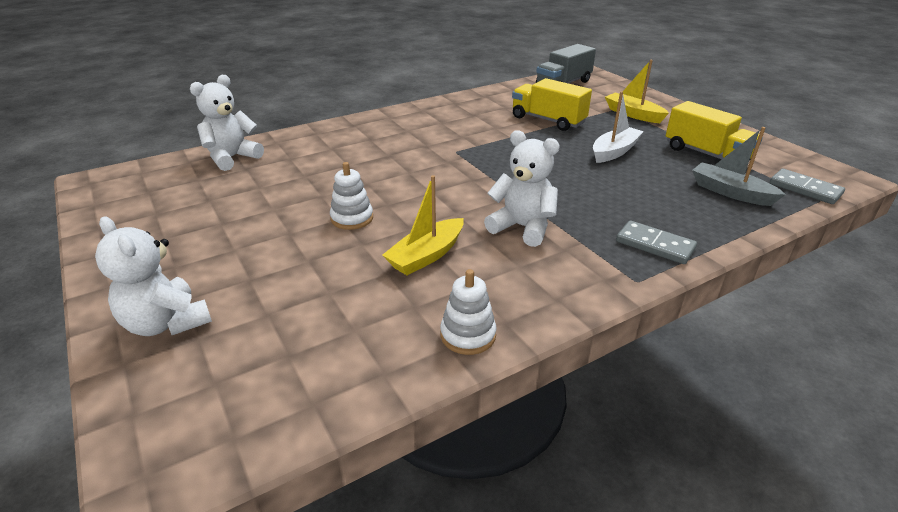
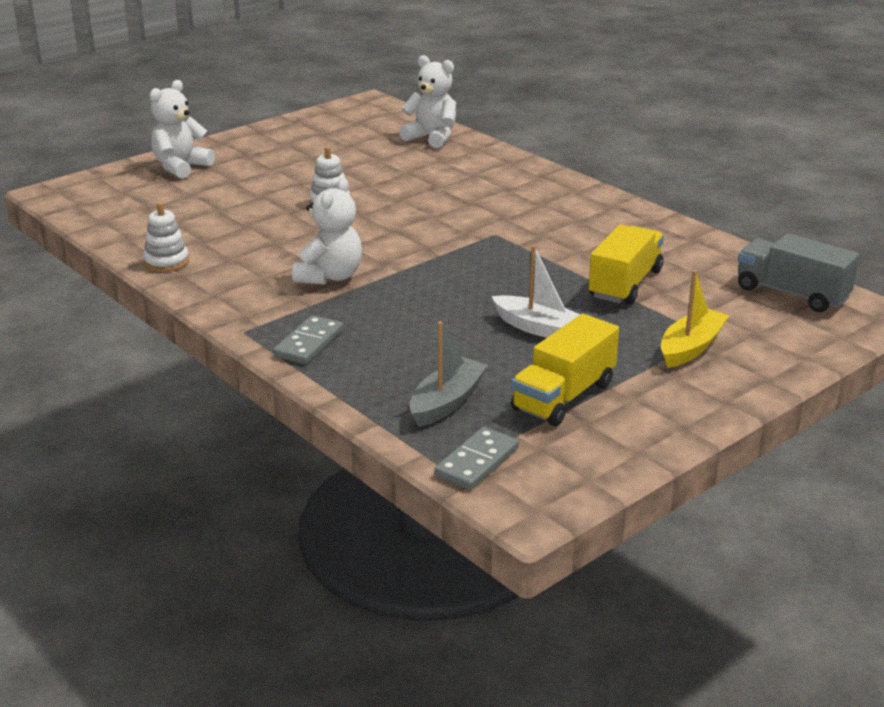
camera: 80 degrees right, 5 degrees down
yellow boat [382,175,464,275] -> none

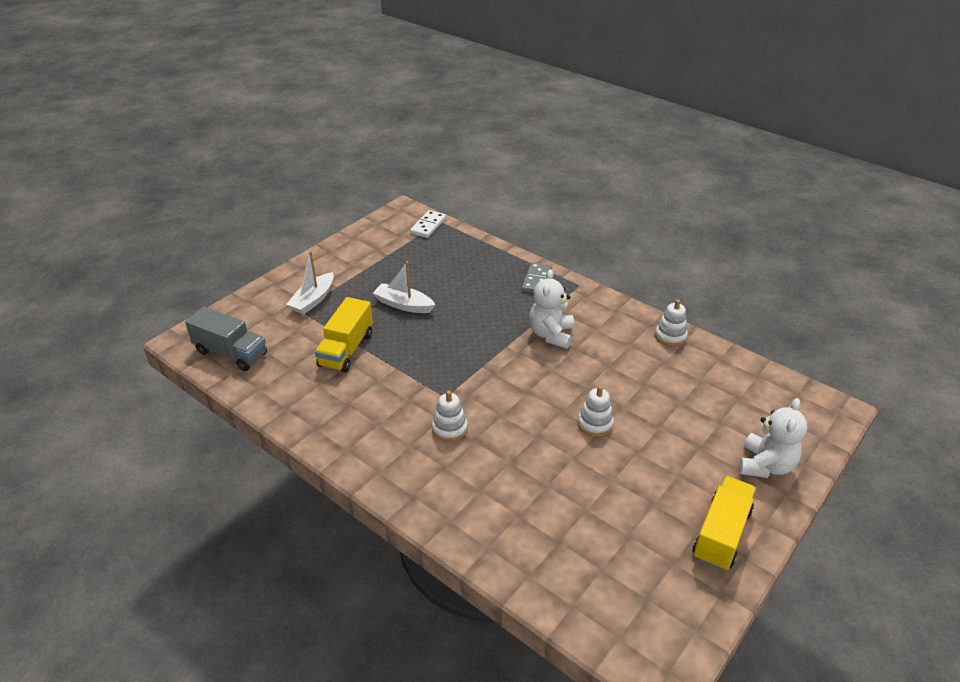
camera: 170 degrees right, 10 degrees up
white teddy bear [399,55,456,148] -> none
grey boat [410,321,488,427] -> none
grey domino [434,427,519,490] -> white domino [410,210,446,238]
yellow truck [511,314,619,426] -> yellow truck moved to [692,476,756,571]
yellow boat [661,270,729,368] -> white boat [286,251,334,315]
none -> white stacking toy [432,391,468,442]

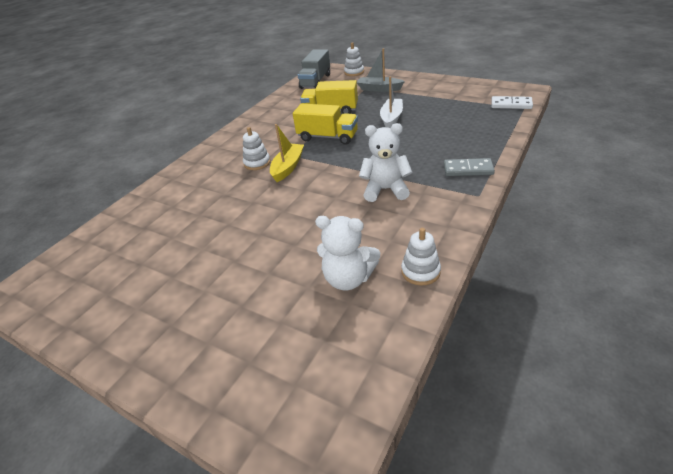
camera: 85 degrees right, 0 degrees up
white boat [286,251,334,315] -> grey boat [357,48,405,92]
white stacking toy [578,386,614,437] -> white stacking toy moved to [344,42,364,76]
yellow truck [692,476,756,571] -> yellow truck moved to [293,104,358,145]
white teddy bear [739,398,807,478] -> white teddy bear moved to [315,216,380,290]
none -> yellow boat [270,124,304,182]

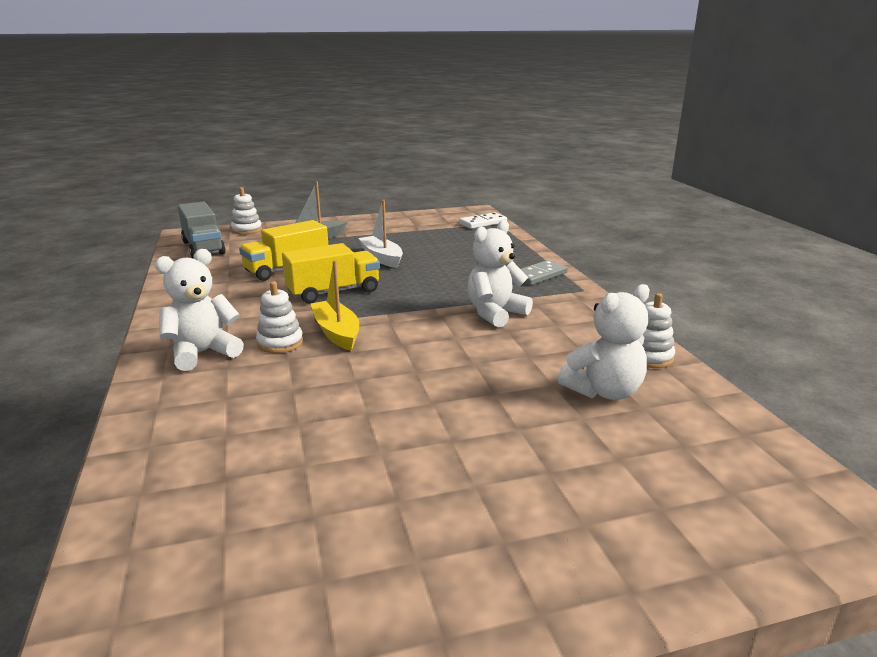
camera: 50 degrees left, 15 degrees down
none -> white teddy bear [155,249,244,371]

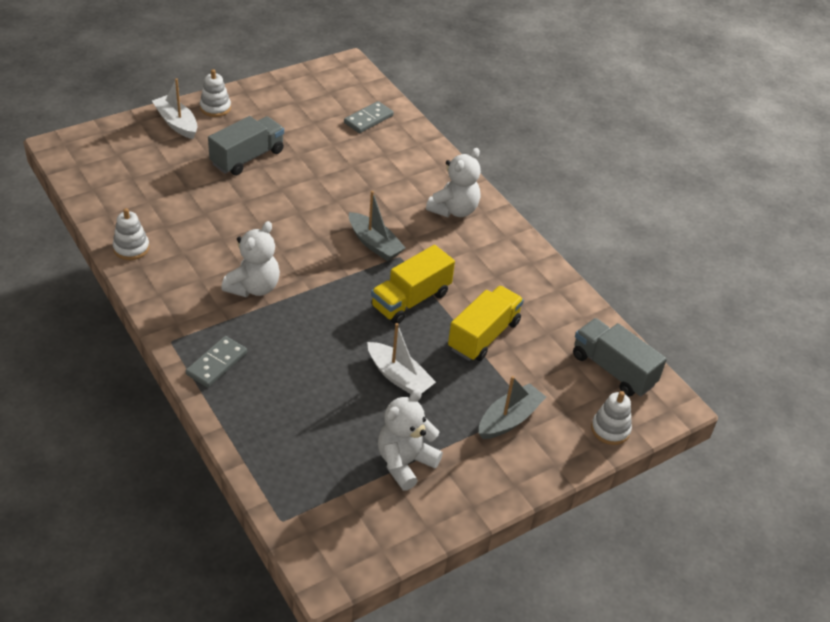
camera: 160 degrees right, 20 degrees up
white stacking toy [256,281,303,353] -> white stacking toy moved to [200,69,231,117]
yellow boat [311,260,359,351] -> grey boat [349,191,406,261]
white domino [459,212,507,229] -> none
white teddy bear [558,284,650,400] -> white teddy bear moved to [378,389,443,491]
none -> white boat [152,78,197,139]
none -> grey truck [208,116,284,175]
none -> grey domino [344,101,394,133]

